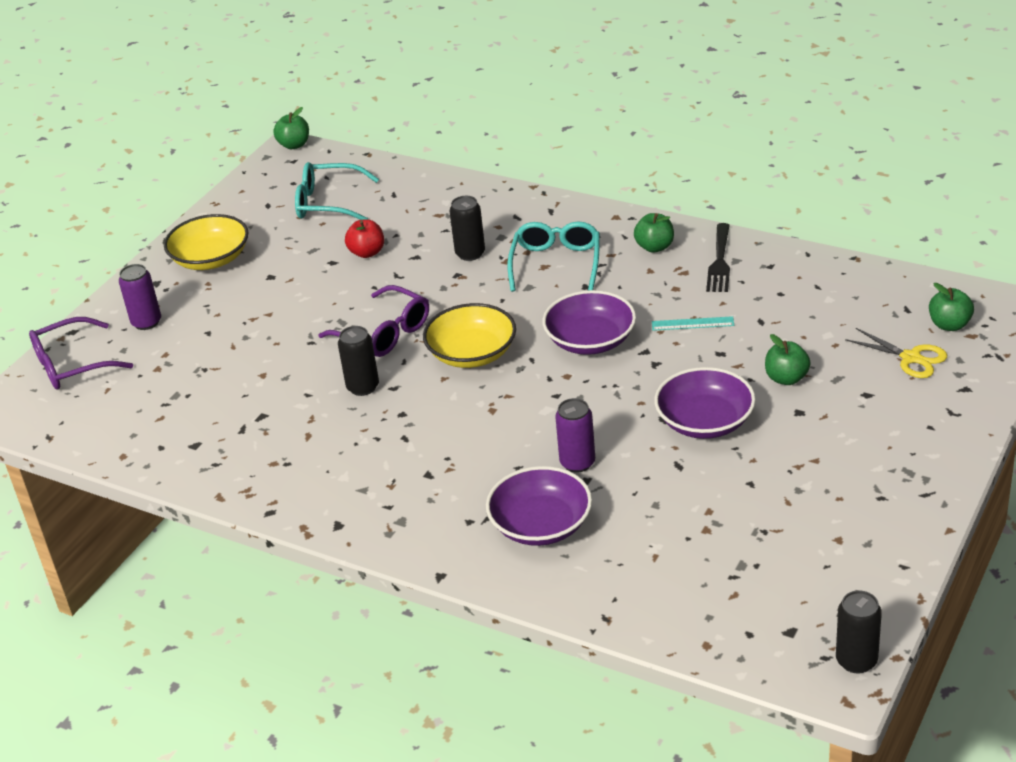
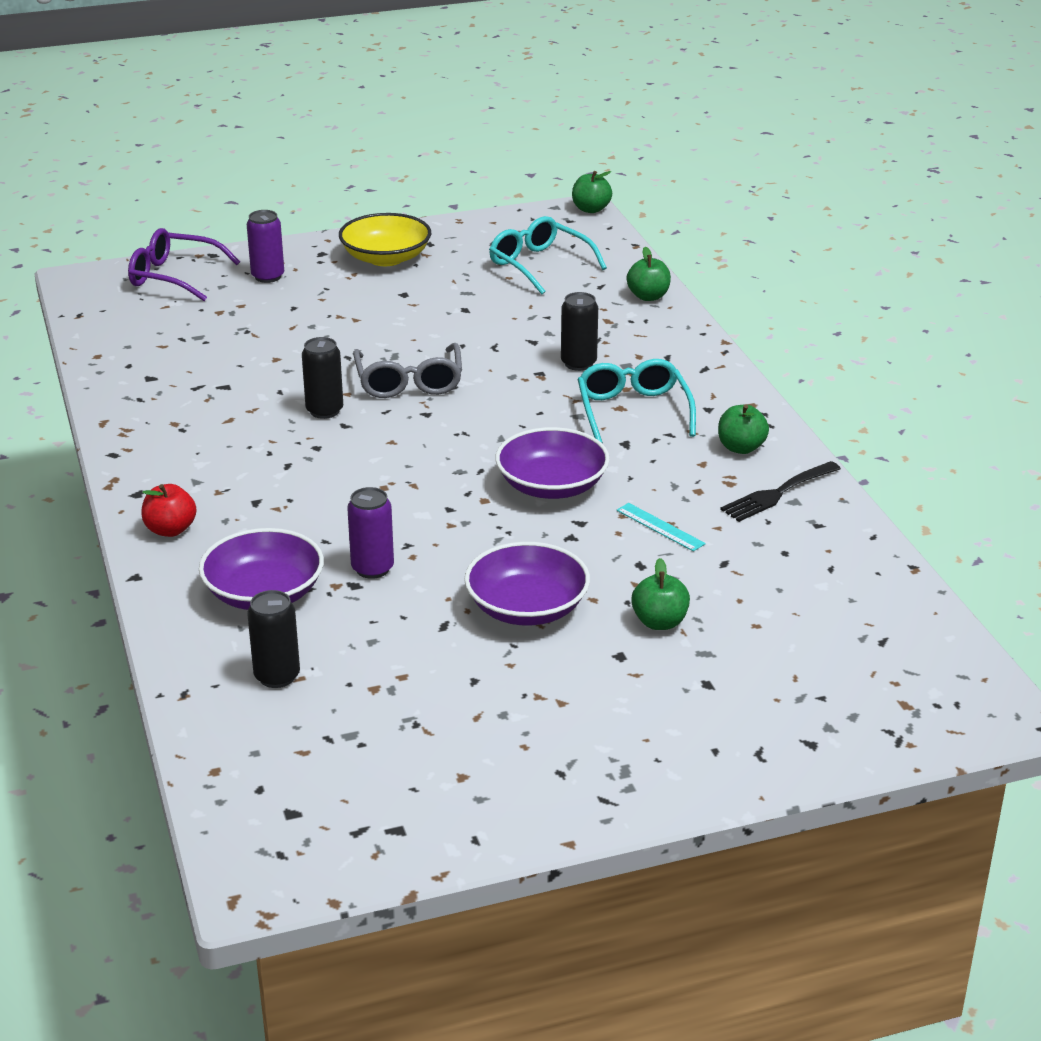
camera: 40 degrees right, 5 degrees down
purple glasses [318,285,429,357] -> grey glasses [353,343,462,398]
red apple [345,220,384,258] -> red apple moved to [141,484,196,537]
yellow bowl [423,303,516,368] -> none
turquoise glasses [508,222,600,292] -> turquoise glasses turned 60 degrees counterclockwise [578,359,696,443]
black can [836,590,882,674] -> black can moved to [247,590,300,688]
yellow scissors [845,328,947,378] -> none
green apple [929,283,974,331] -> green apple moved to [627,247,671,301]

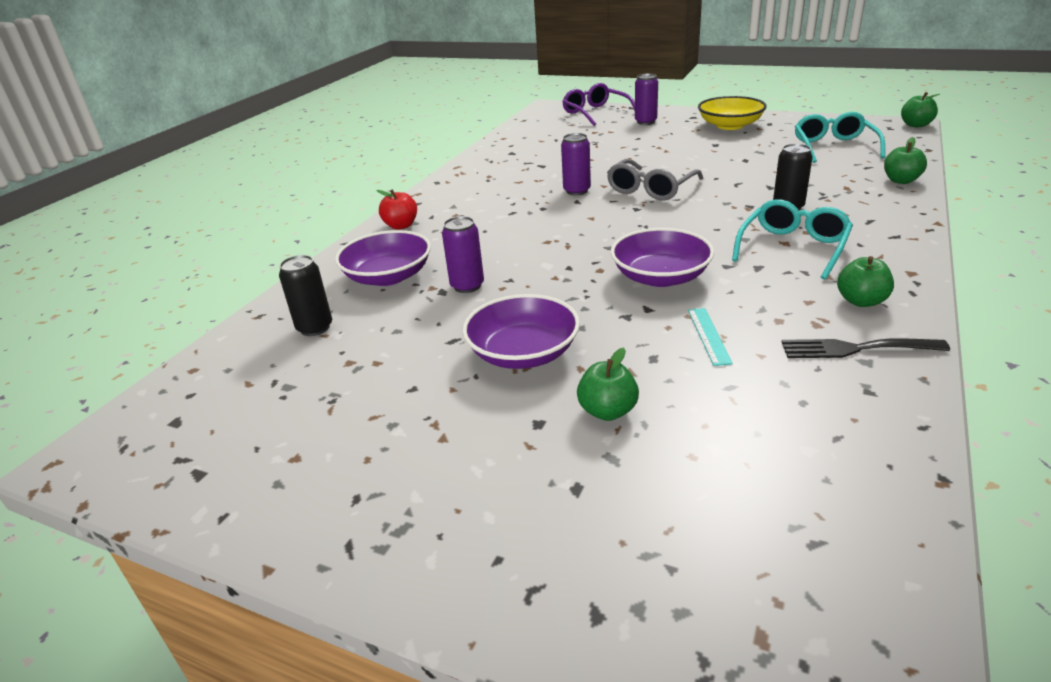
camera: 45 degrees right, 0 degrees up
black can [302,337,343,419] -> purple can [561,133,591,195]

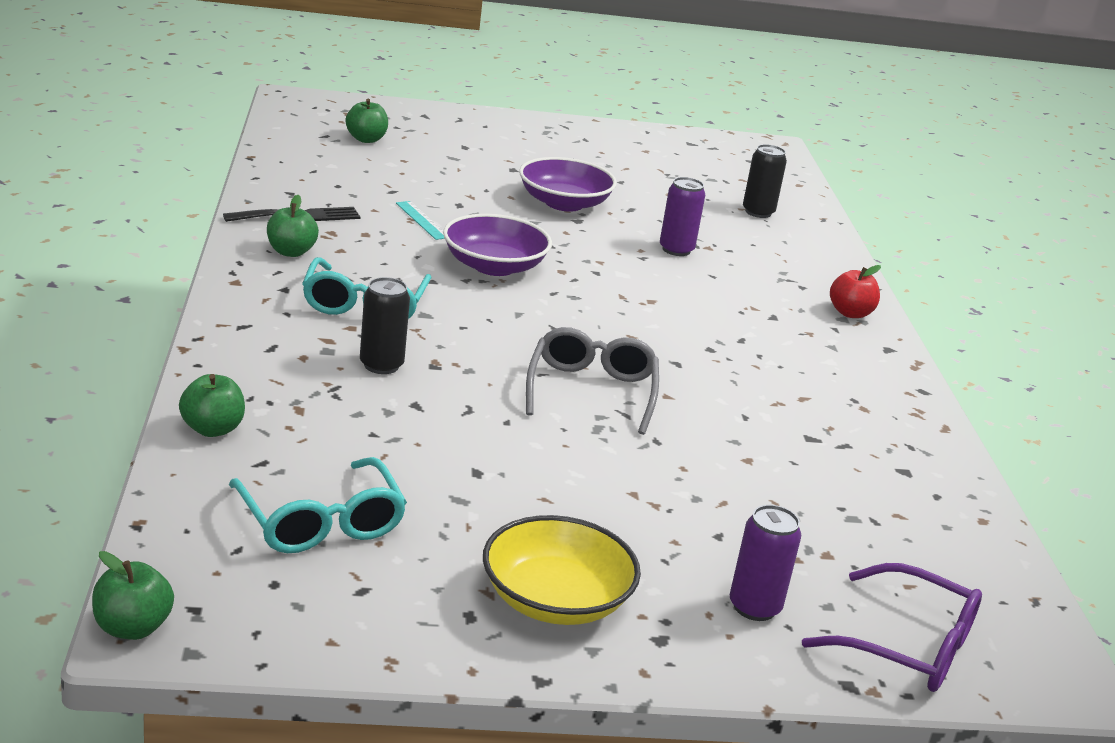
camera: 145 degrees right, 5 degrees down
purple bowl [335,230,431,286] -> none
purple can [561,133,591,195] -> none
green apple [577,348,639,421] -> green apple moved to [345,99,388,143]

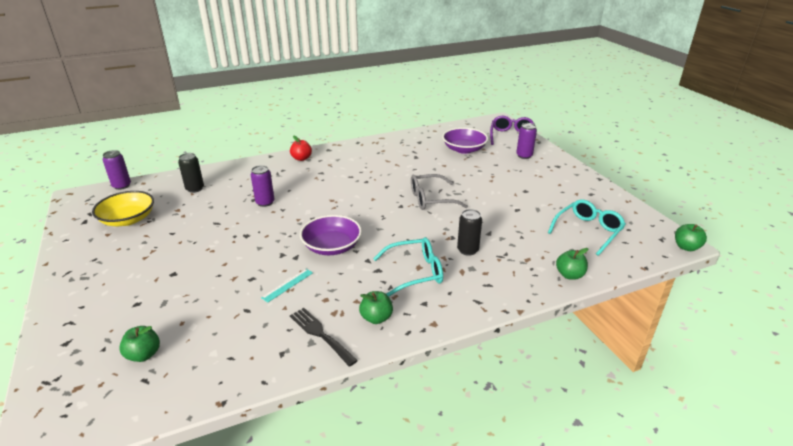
camera: 105 degrees left, 5 degrees up
yellow bowl [483,515,641,625] -> yellow bowl moved to [92,191,154,226]
purple bowl [519,157,617,211] -> purple bowl moved to [442,128,488,154]
none -> purple can [103,150,131,190]

